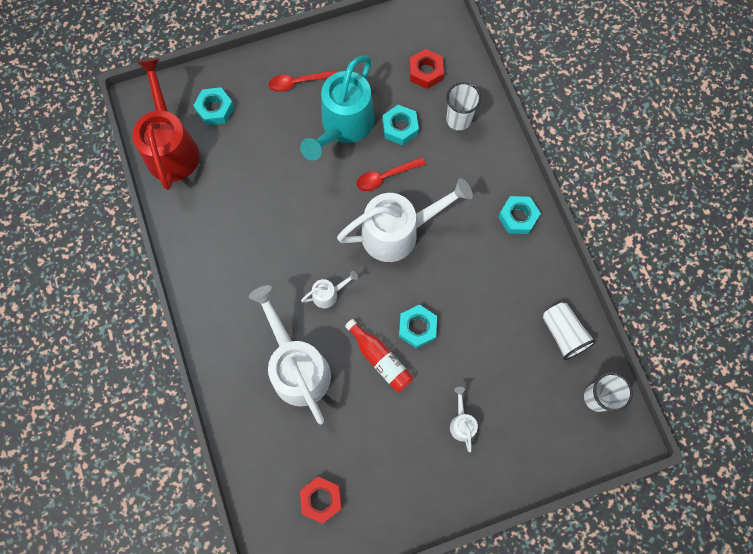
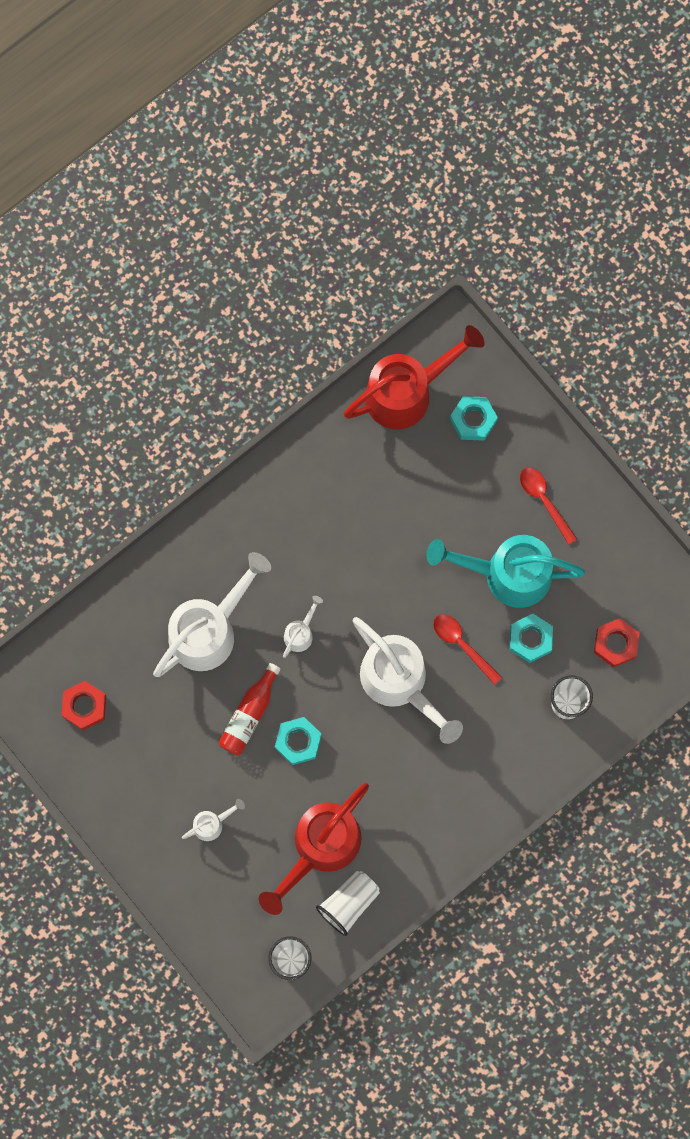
camera: 70 degrees right, 5 degrees up
white watering can [301,271,358,308] -> white watering can turned 105 degrees counterclockwise [283,596,323,658]
turquoise nut [498,196,541,234] -> none
none -> red watering can [259,783,369,915]

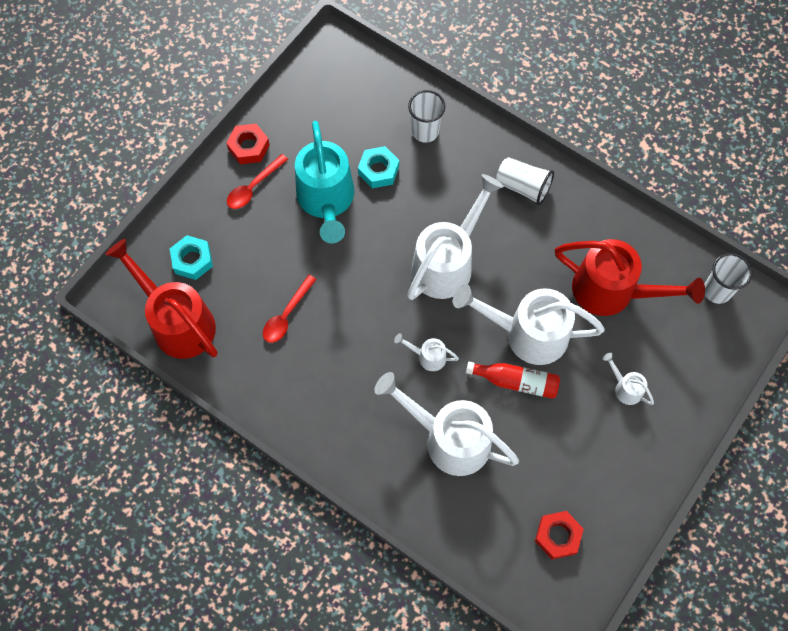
camera: 105 degrees left, 10 degrees down
turquoise nut [275,717,322,765] -> white watering can [453,284,605,365]
white cup [316,871,380,936] -> white cup moved to [496,157,554,205]
red spoon [433,614,502,685] -> red spoon moved to [263,275,317,343]
red nut [594,618,640,667] -> red nut moved to [226,124,270,164]

